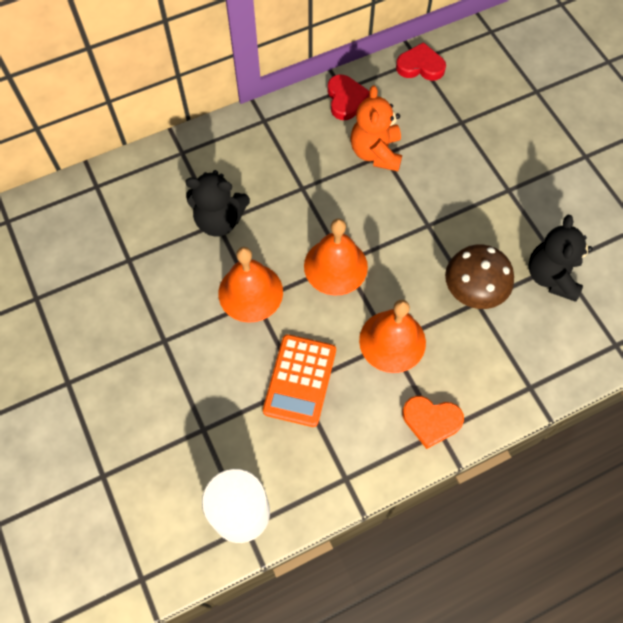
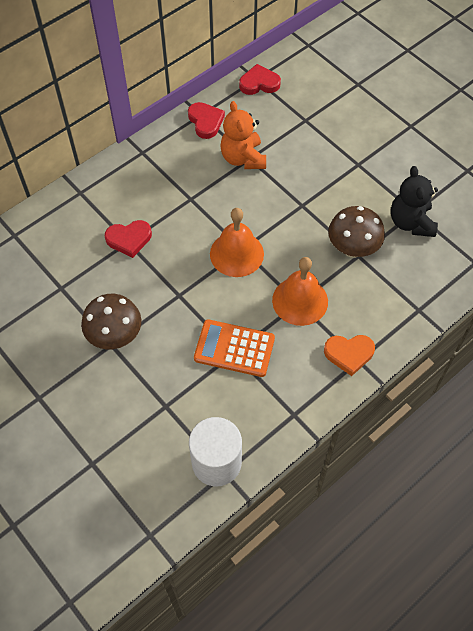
camera: 15 degrees left, 5 degrees down
black teddy bear [185,170,250,237] -> red heart [105,220,152,258]
orange bell [218,247,283,323] -> none
orange calculator [263,334,336,427] -> orange calculator turned 105 degrees clockwise [194,319,275,377]
none -> brown mushroom [81,294,141,349]

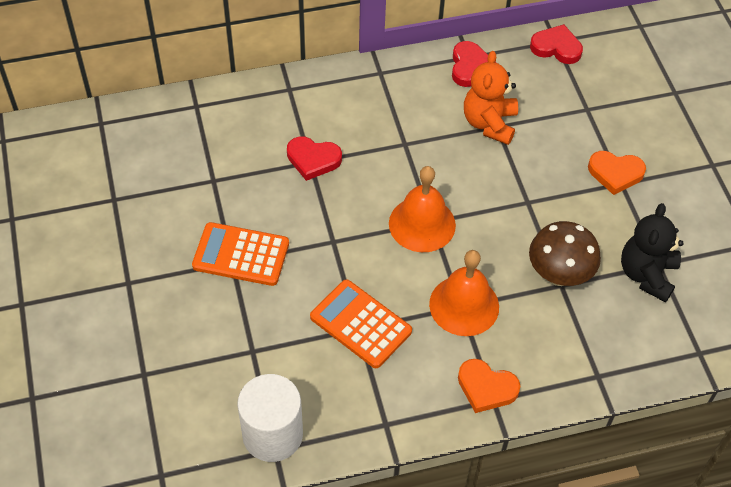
camera: 25 degrees right, 5 degrees down
brown mushroom [81,294,141,349] -> orange calculator [192,222,289,286]
none -> orange heart [588,151,646,195]

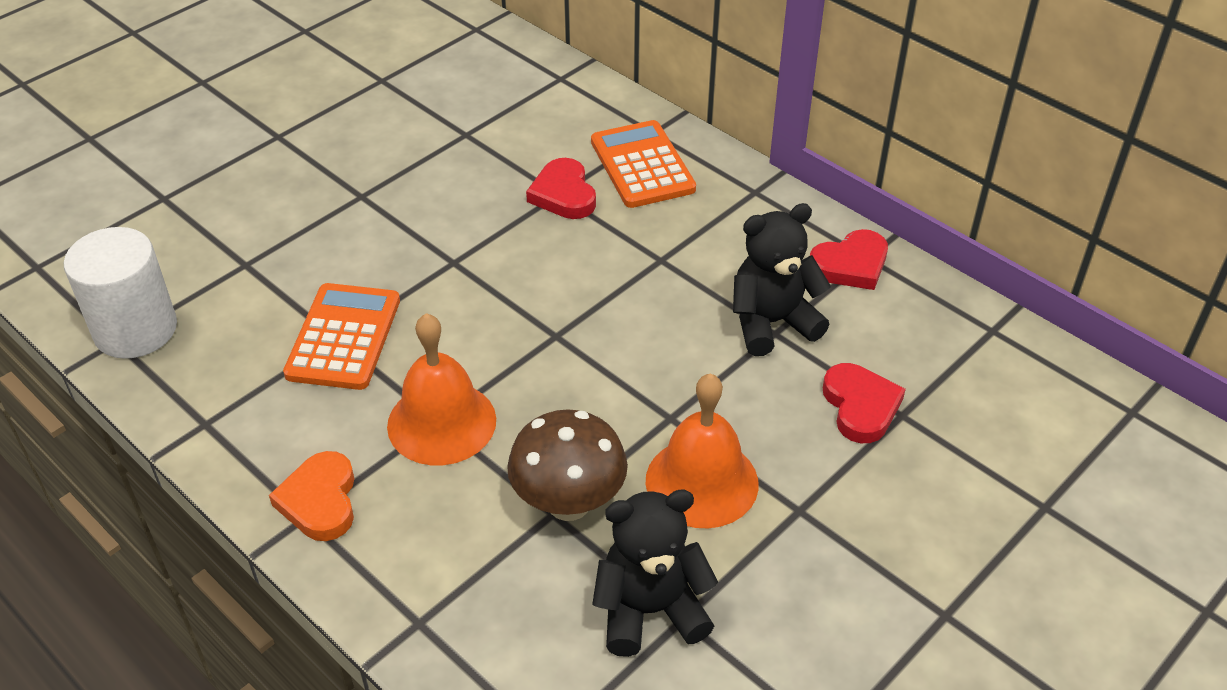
camera: 60 degrees right, 10 degrees down
orange calculator [192,222,289,286] -> orange calculator moved to [591,120,696,208]
orange bell [389,166,456,252] -> orange bell moved to [646,374,759,528]
orange teddy bear [464,51,518,145] -> black teddy bear [733,203,831,356]
red heart [530,24,583,64] -> red heart moved to [823,363,906,443]
orange heart [588,151,646,195] -> none

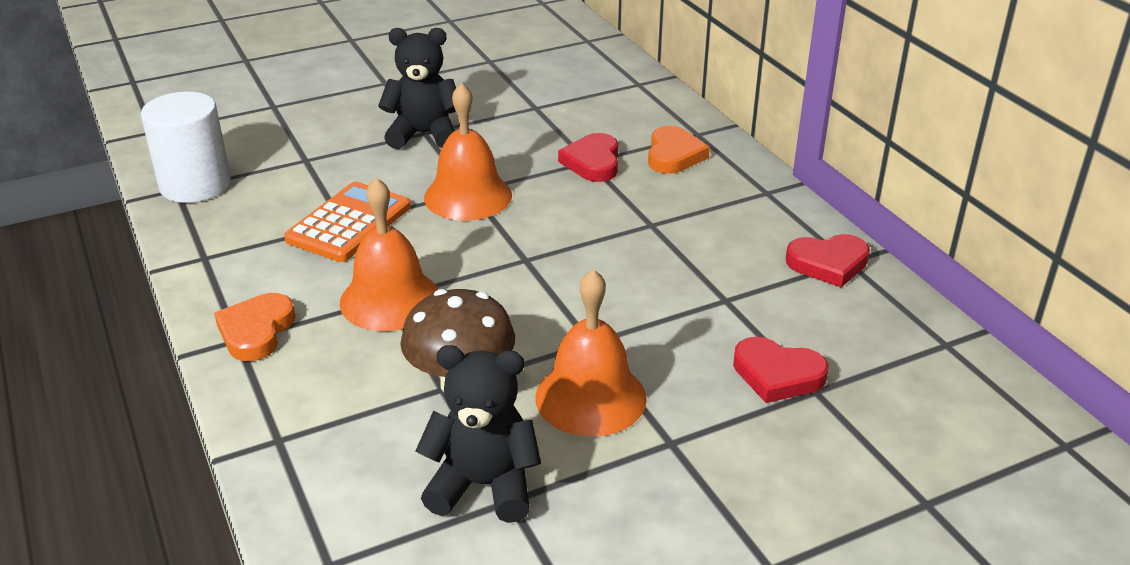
camera: 20 degrees right, 10 degrees down
orange calculator [591,120,696,208] -> orange heart [648,126,710,174]
black teddy bear [733,203,831,356] -> black teddy bear moved to [378,28,456,149]
red heart [823,363,906,443] -> red heart turned 105 degrees clockwise [733,337,829,403]
none -> orange bell [424,83,512,221]

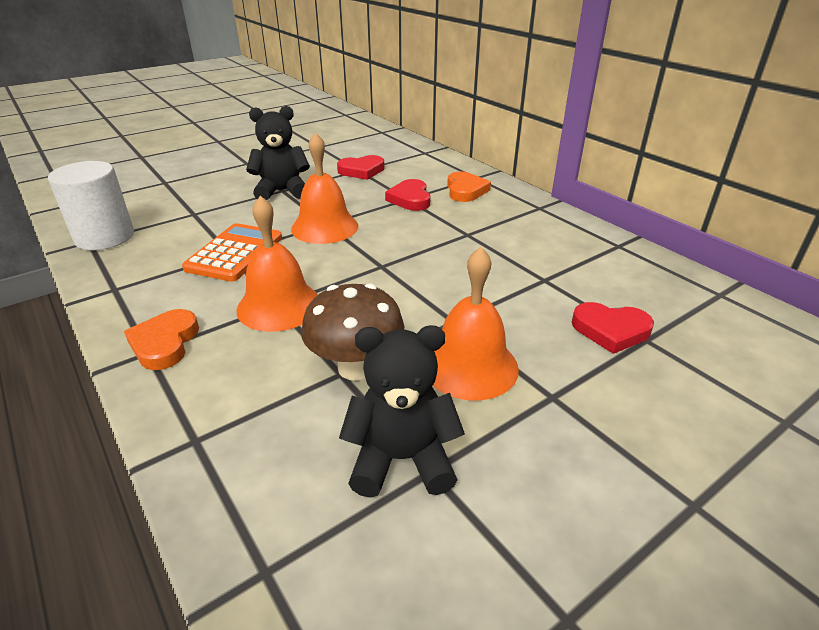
camera: 10 degrees left, 0 degrees up
red heart [786,234,870,287] -> red heart moved to [337,155,384,180]

